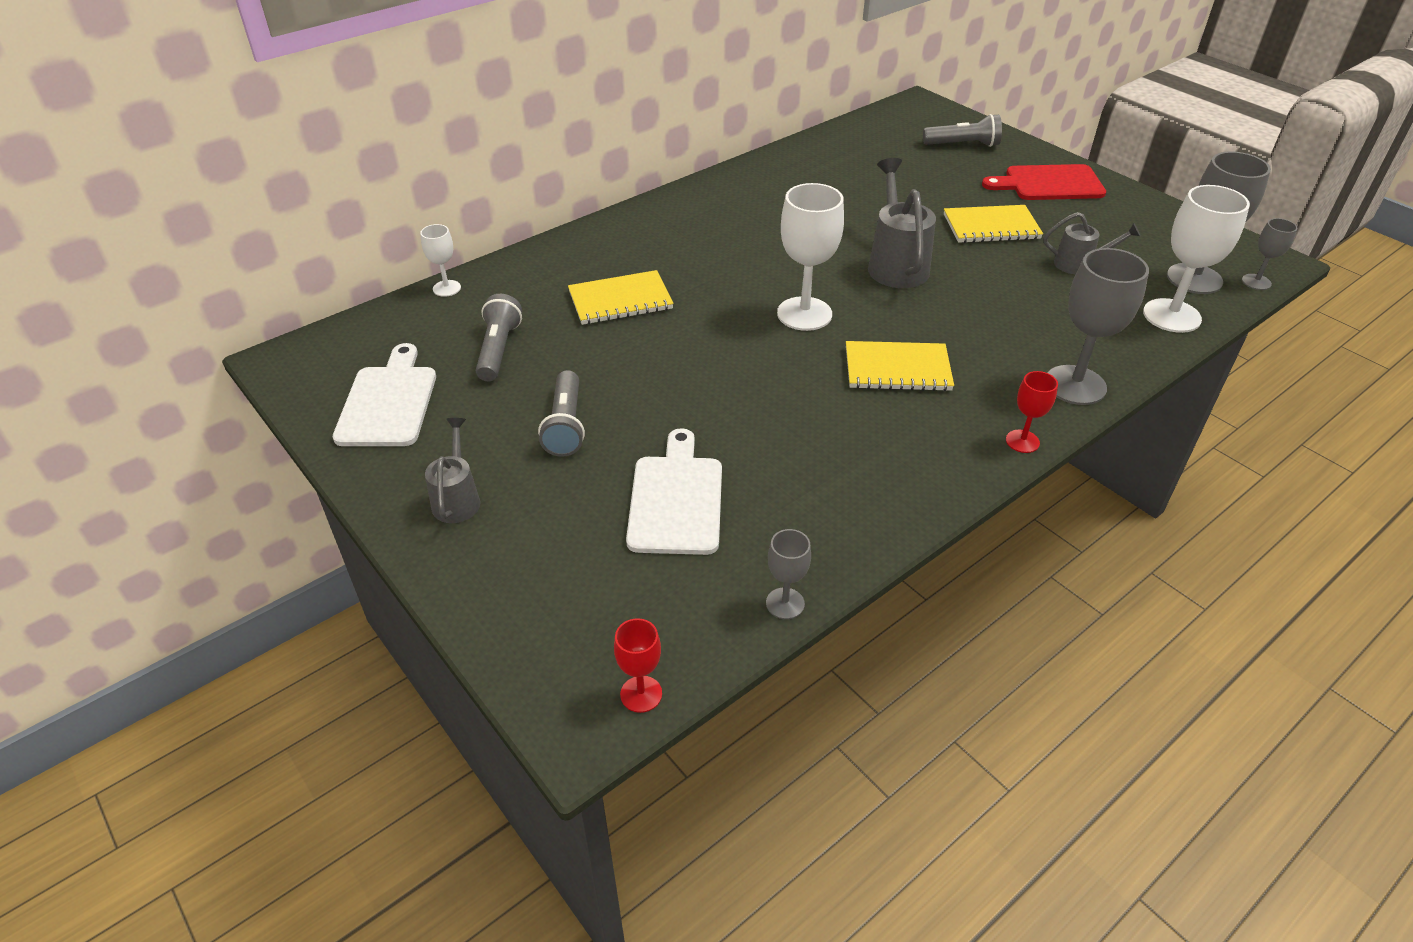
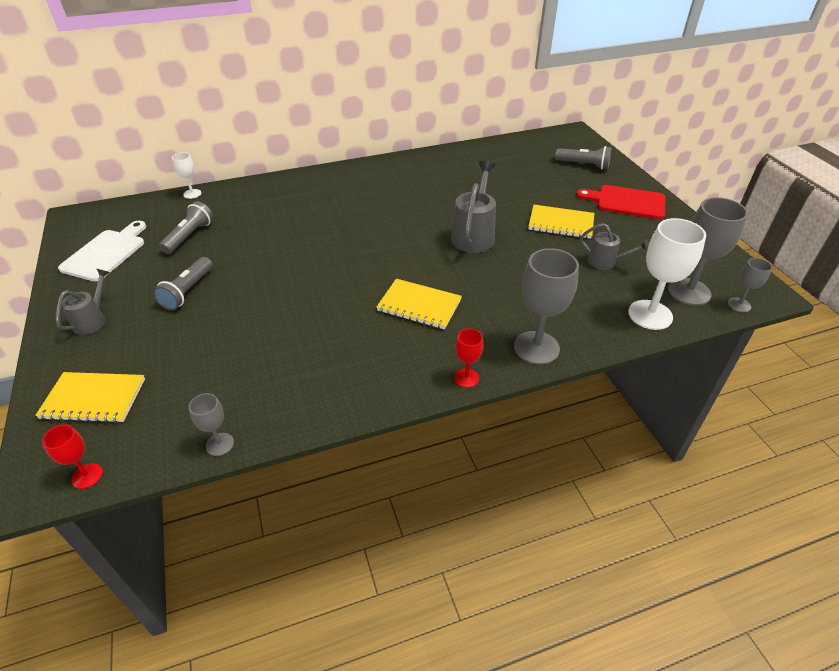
camera: 20 degrees right, 0 degrees up
yellow notebook [568,270,674,325] -> yellow notebook moved to [35,372,145,423]
white cutting board [626,428,722,555] -> none
white goblet [777,183,844,331] -> none

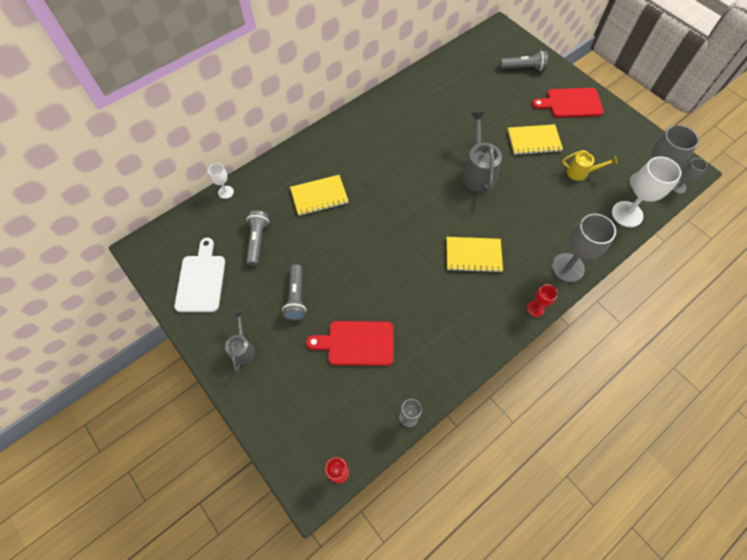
camera: 20 degrees left, 20 degrees up
yellow notebook [35,372,145,423] -> yellow notebook moved to [290,175,349,216]
grey watering can [580,223,649,270] -> yellow watering can [562,150,618,181]
none -> red cutting board [306,321,393,366]

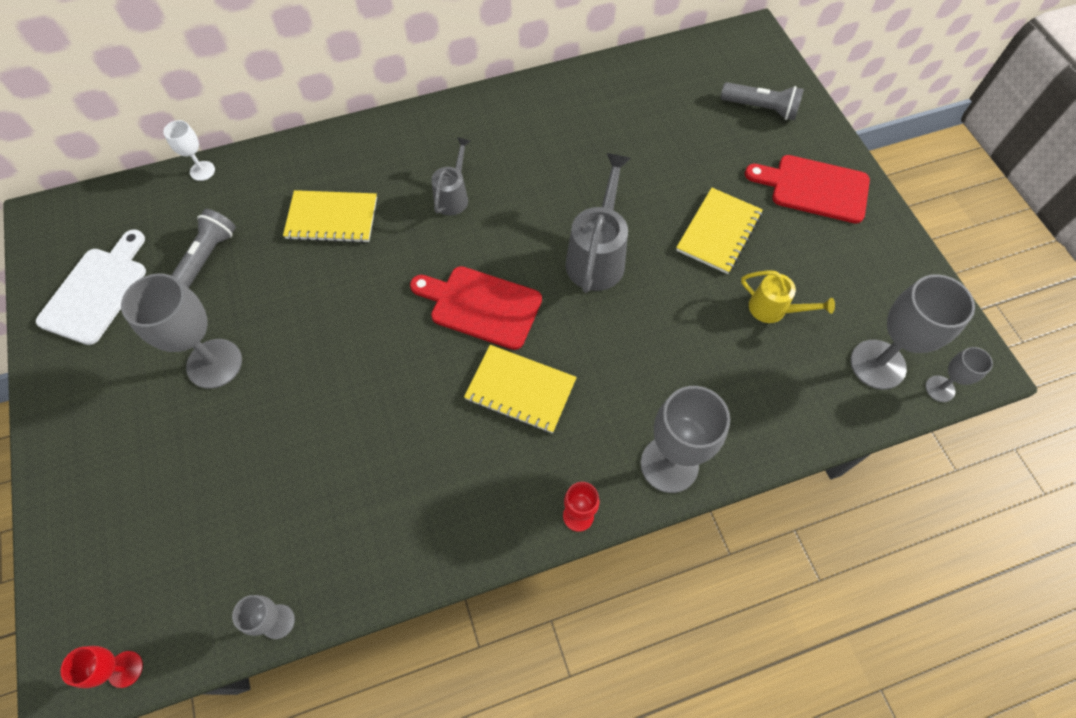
camera: 20 degrees right, 0 degrees up
grey watering can [225,310,255,372] -> grey watering can moved to [431,137,470,215]
grey flashlight [282,264,307,320] -> grey goblet [121,274,242,389]
red cutting board [306,321,393,366] -> red cutting board moved to [410,266,542,350]
yellow notebook [508,124,563,155] -> yellow notebook turned 75 degrees counterclockwise [676,188,763,274]
white goblet [612,156,681,227] -> none

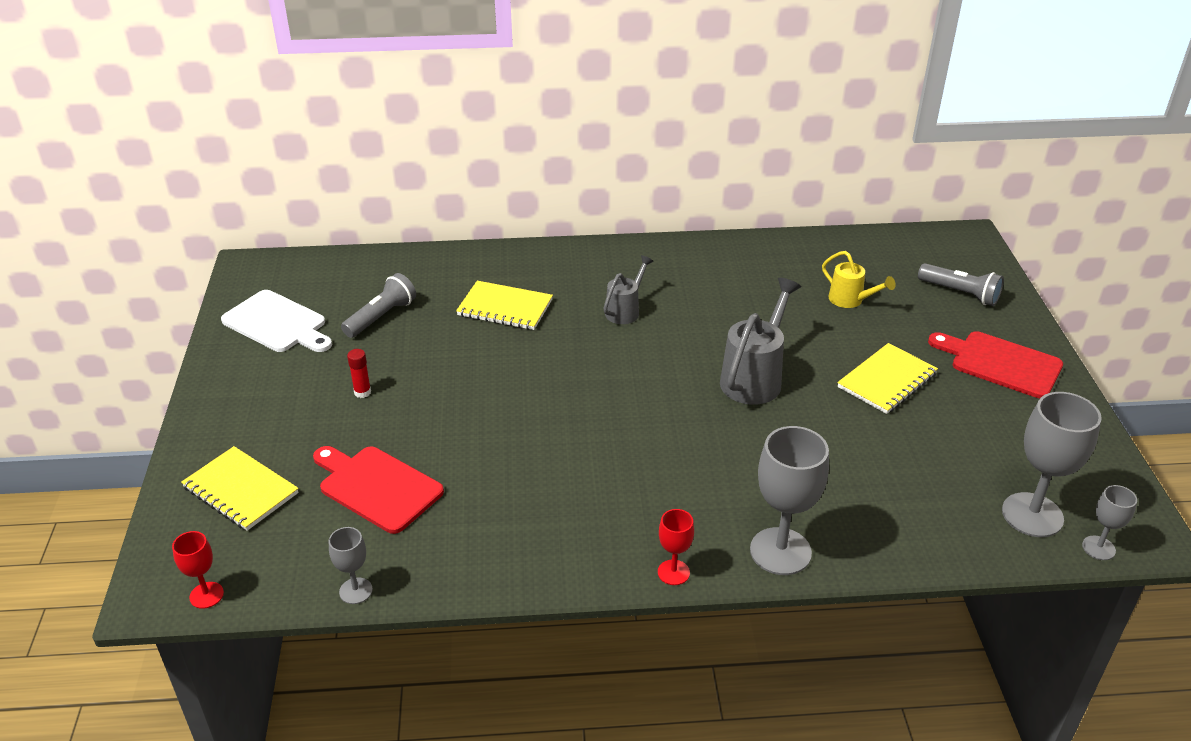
camera: 15 degrees right, 25 degrees down
white cutting board [36,229,146,345] -> white cutting board turned 90 degrees clockwise [221,290,332,352]
grey goblet [121,274,242,389] -> red glue stick [347,349,371,398]
white goblet [163,120,215,181] -> none
red cutting board [410,266,542,350] -> red cutting board moved to [313,446,444,534]
yellow notebook [464,345,577,433] -> yellow notebook moved to [181,446,299,531]
yellow watering can [741,270,835,323] -> yellow watering can moved to [822,251,896,308]

